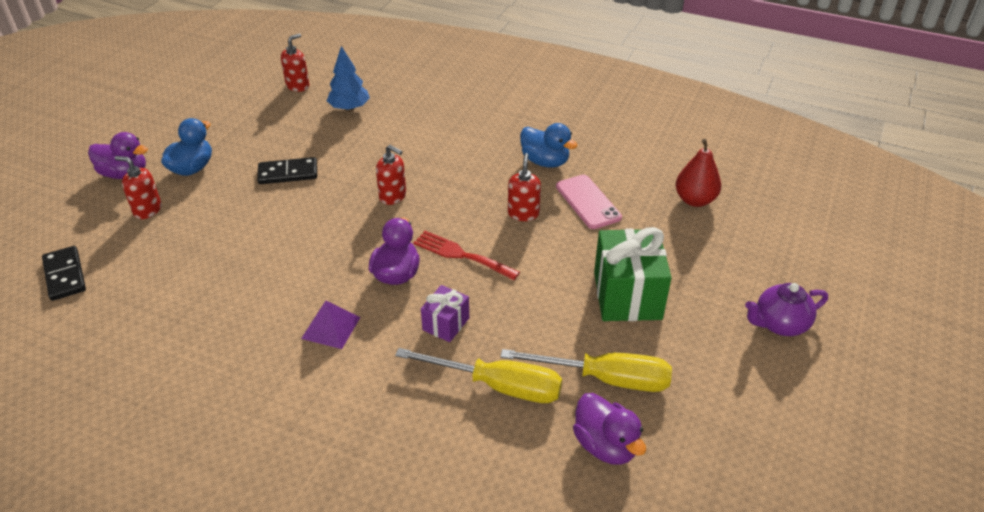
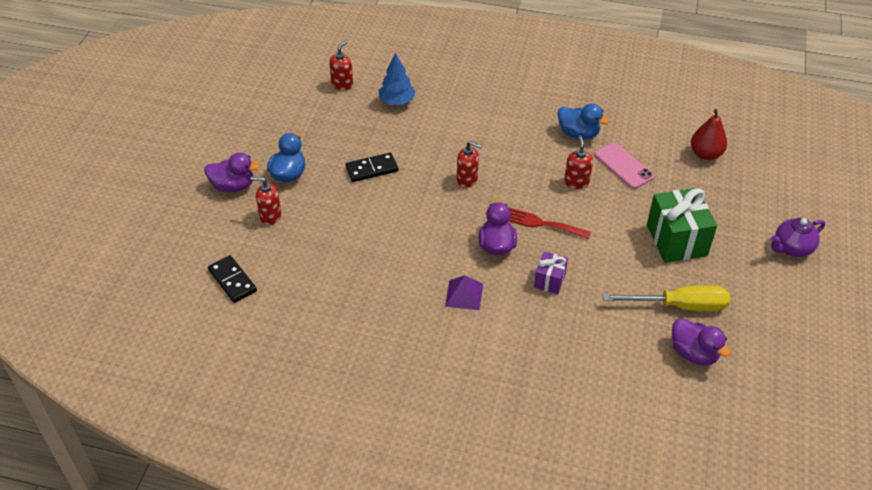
camera: 10 degrees left, 5 degrees up
yellow screwdriver [395,348,562,403] -> none

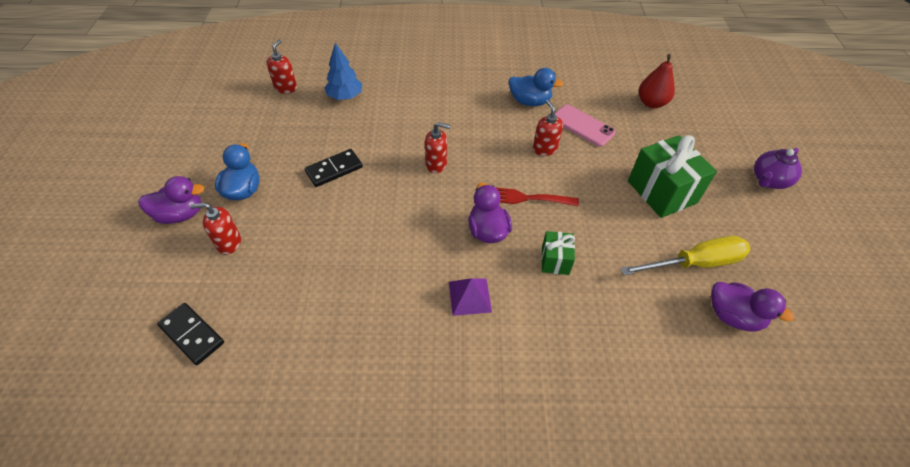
camera: 15 degrees left, 5 degrees up
purple gift [534,251,568,294] -> green gift [541,231,575,275]

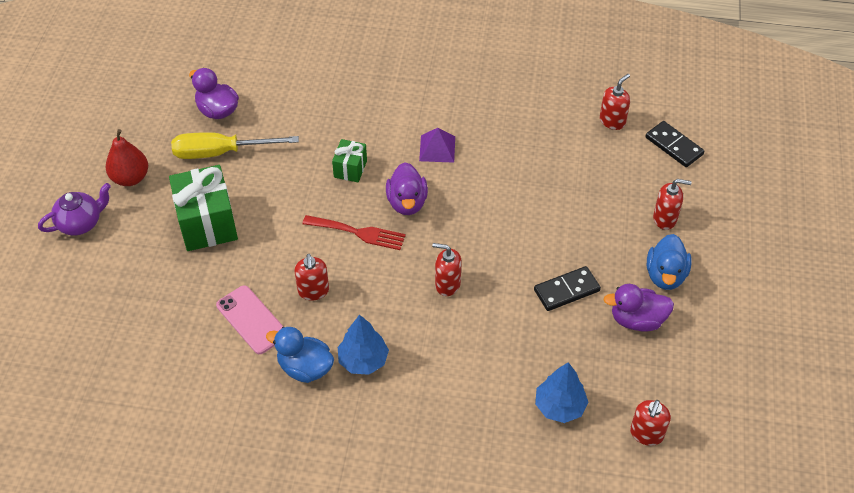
camera: 170 degrees left, 0 degrees up
purple duck [138,176,205,224] -> purple duck moved to [603,284,674,332]
red pear [639,54,675,108] -> red pear moved to [106,129,148,186]
none -> blue tree [338,314,389,375]
none -> red soap dispenser [600,74,630,130]

